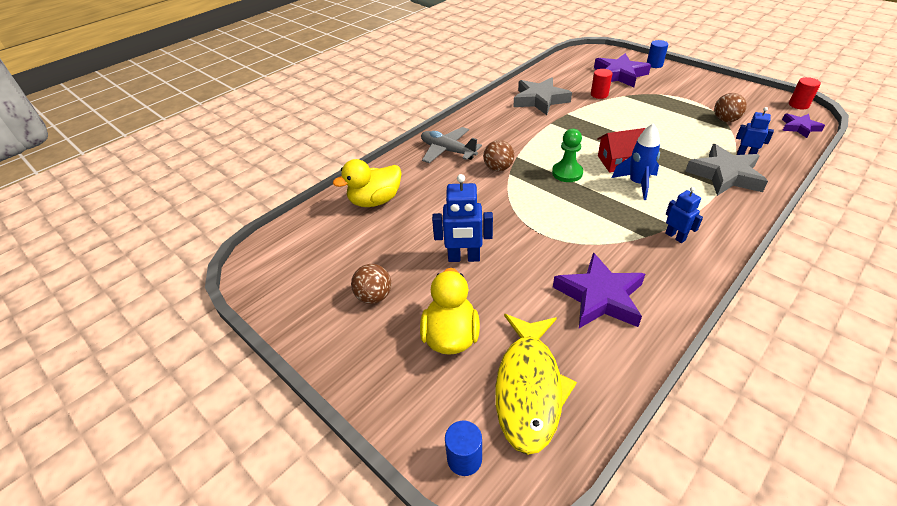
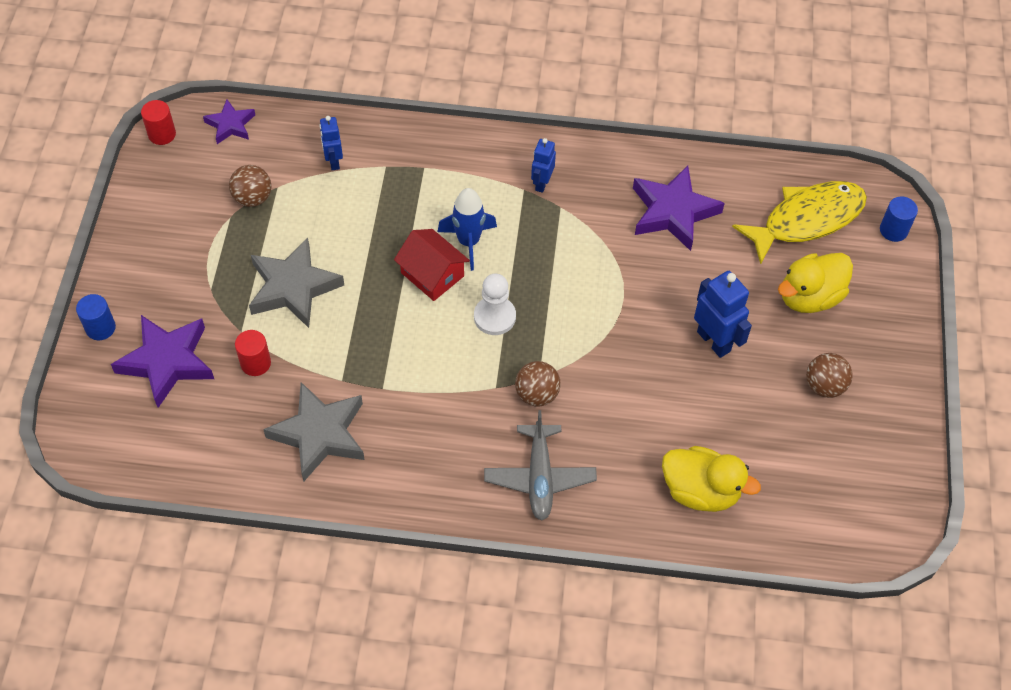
camera: 130 degrees left, 15 degrees up
green pawn [552,129,583,182] -> white pawn [474,274,516,335]
grey star [685,144,768,196] -> grey star moved to [249,237,344,328]

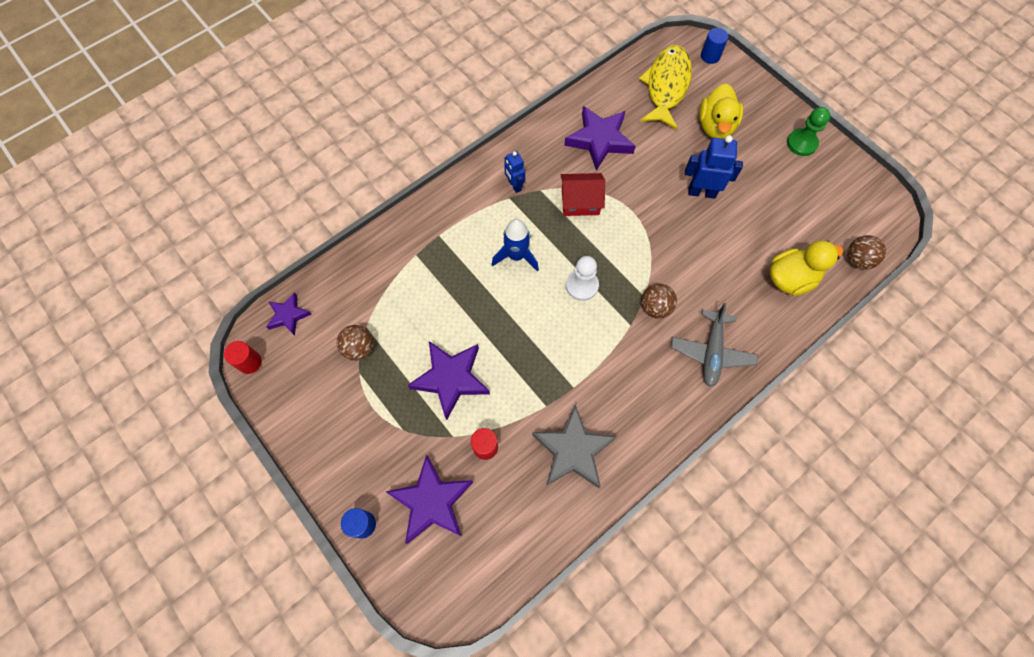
camera: 45 degrees left, 10 degrees up
grey star [249,237,344,328] -> purple star [408,341,490,420]
blue robot [320,116,343,170] -> none
red house [394,229,470,301] -> red house moved to [561,173,605,216]
grey plane [484,410,597,521] -> grey plane turned 60 degrees clockwise [671,303,758,387]
brown ball [806,353,853,398] -> brown ball moved to [847,235,886,269]
none -> green pawn [787,107,831,156]

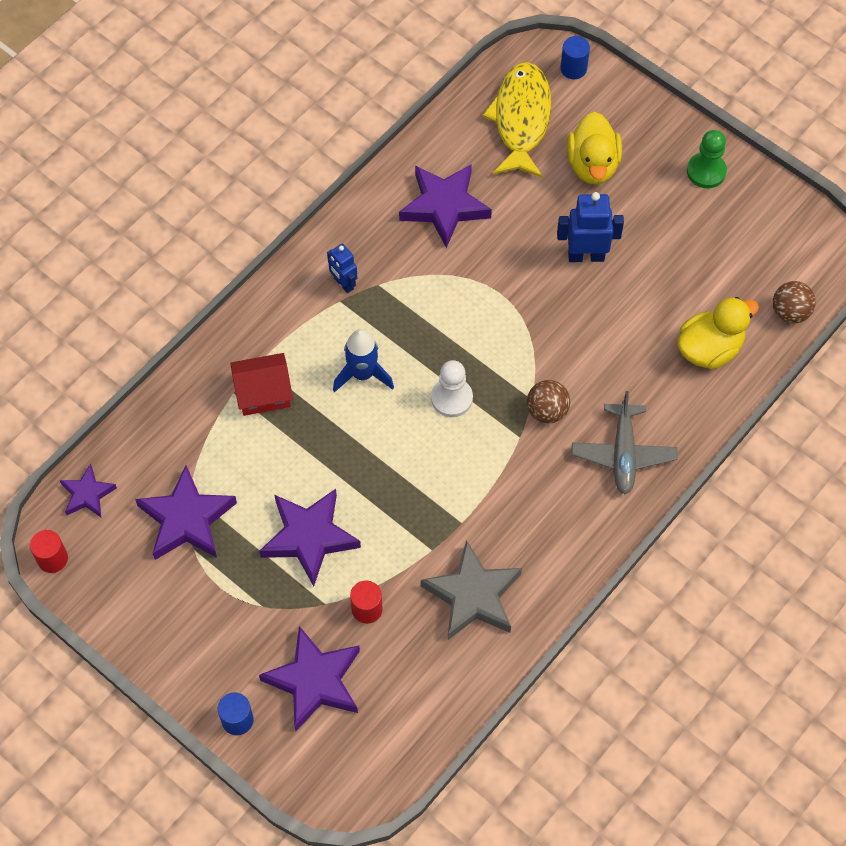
camera: 10 degrees left, 5 degrees down
brown ball [337,325,374,361] -> purple star [135,465,237,560]
red house [561,173,605,216] -> red house moved to [230,353,293,416]

